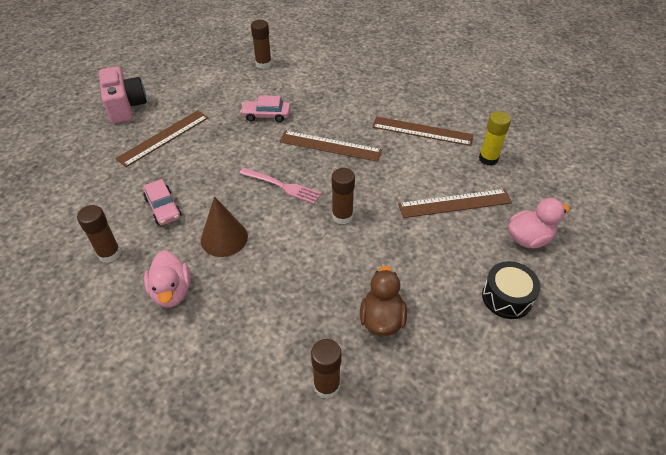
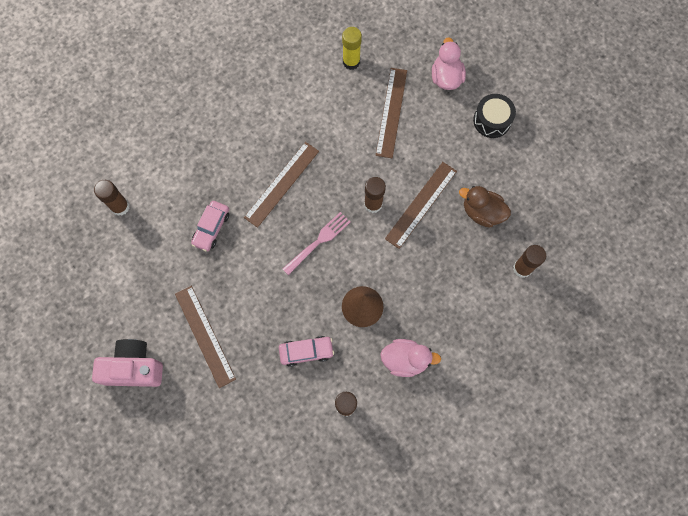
camera: 70 degrees left, 25 degrees up
brown ruler [372,116,474,146] -> brown ruler moved to [385,162,457,249]

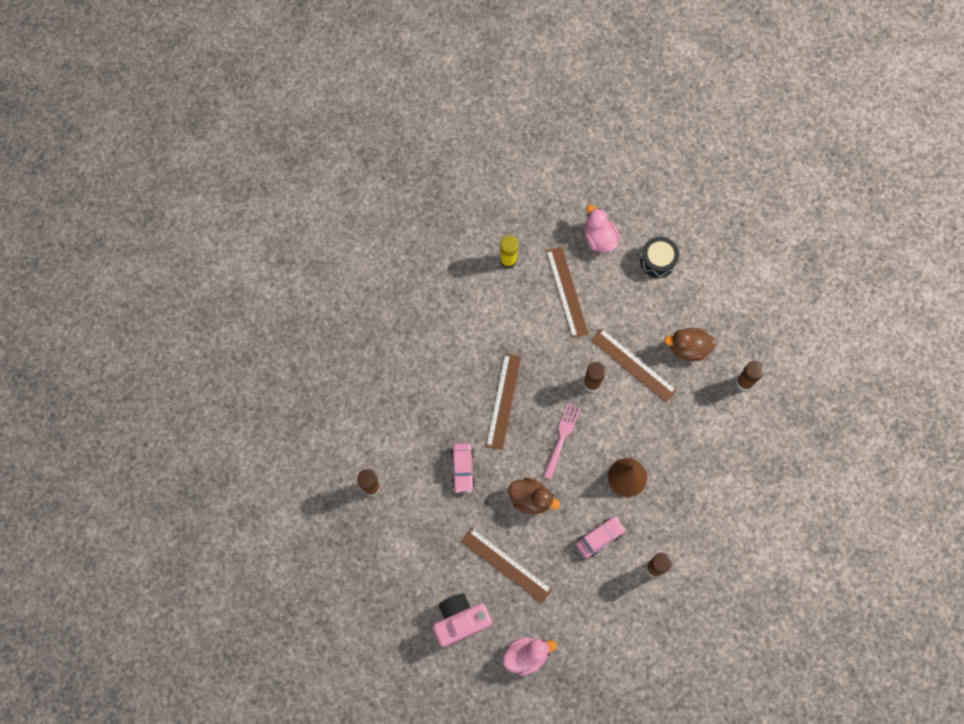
camera: 25 degrees left, 0 degrees up
pink duck [380,339,441,377] -> pink duck moved to [503,637,557,676]
brown ruler [385,162,457,249] -> brown ruler turned 60 degrees counterclockwise [591,329,677,402]
none -> brown duck [508,478,560,514]

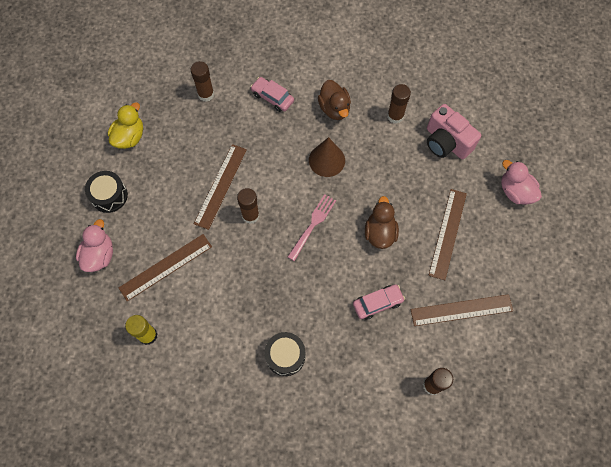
camera: 110 degrees left, 5 degrees down
pink camera [433,593,492,647] -> pink camera moved to [427,104,481,159]
brown ruler [486,353,521,450] -> brown ruler moved to [411,294,513,326]
pink fork [543,403,581,479] -> pink fork turned 120 degrees clockwise [288,194,336,261]
pink car [576,516,626,558] -> pink car moved to [250,77,294,112]
pink duck [584,205,620,252] -> pink duck turned 150 degrees clockwise [76,219,113,272]
brown duck [664,328,716,361] -> brown duck moved to [318,80,351,120]
none -> yellow duck [108,102,143,149]
none -> black drum [265,332,305,376]

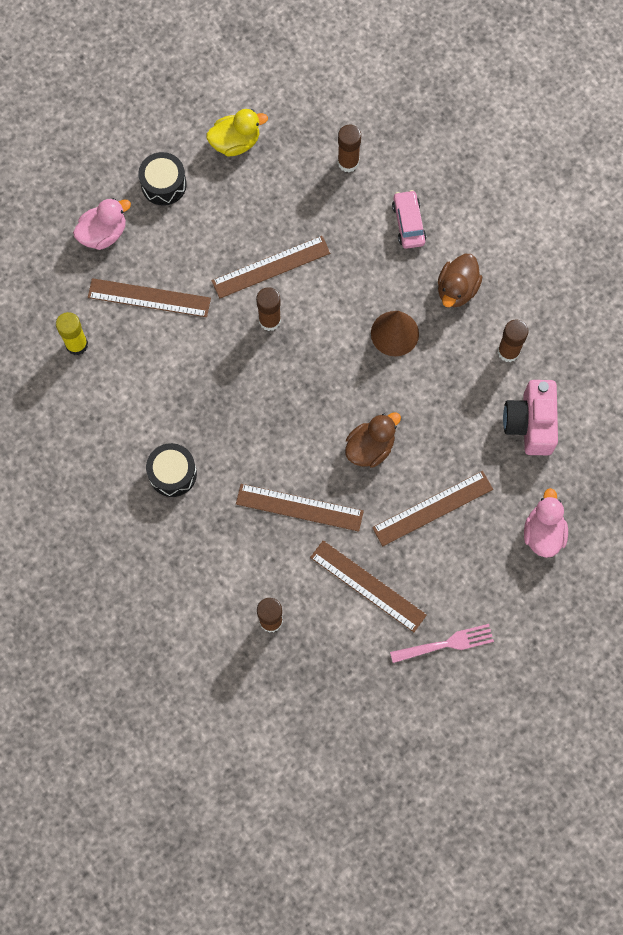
camera: 45 degrees right, 5 degrees up
pink fork [288,194,336,261] -> pink fork moved to [390,624,494,663]
pink car [353,284,405,320] -> brown ruler [236,484,364,532]

